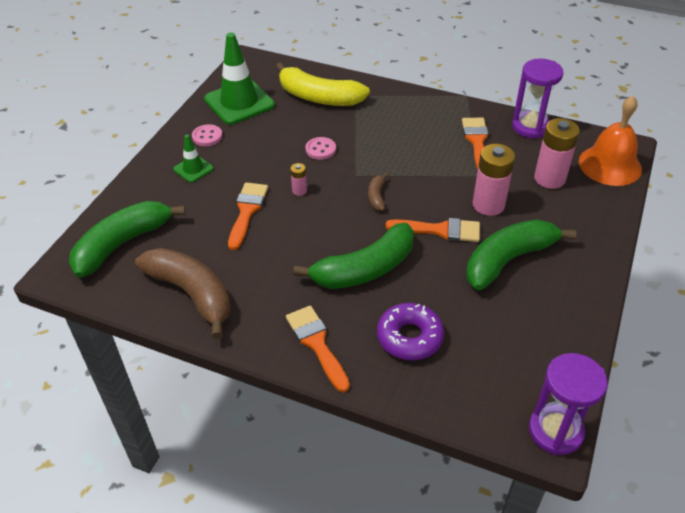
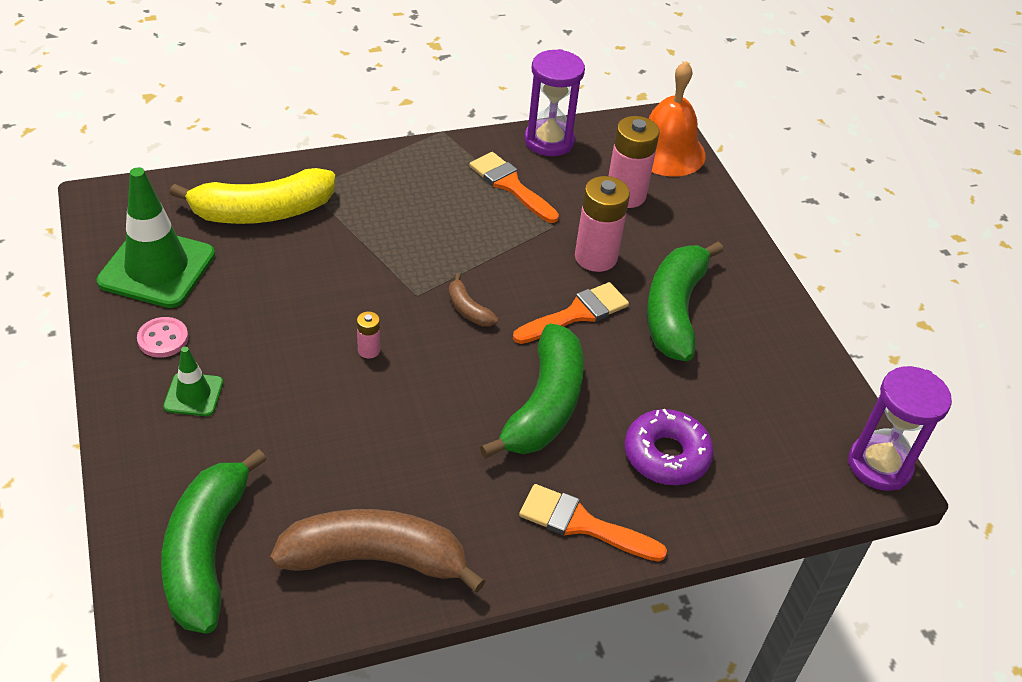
camera: 45 degrees left, 0 degrees up
orange brush [228,182,268,250] -> none
pink button [305,137,336,160] -> none

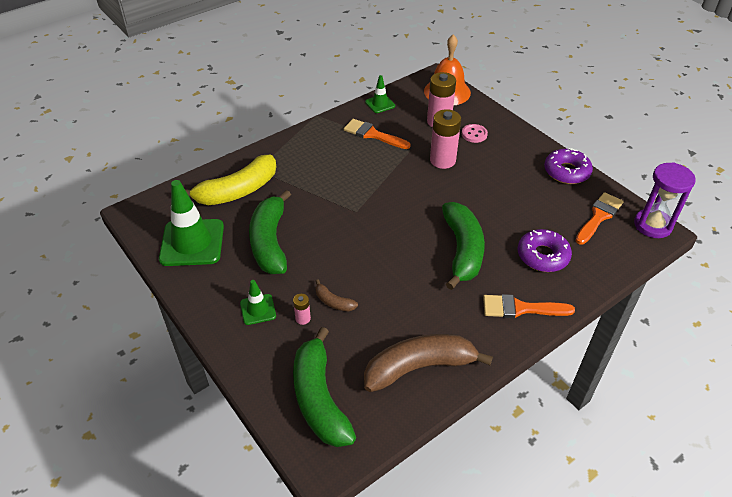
camera: 15 degrees left, 0 degrees up
pink button [137,317,188,358] -> pink button moved to [462,124,488,143]
pink battery [357,311,380,358] -> pink battery moved to [293,294,311,325]
brown banana [449,273,498,326] -> brown banana moved to [316,279,358,311]
orange brush [513,282,629,344] -> orange brush moved to [575,192,624,245]
purple hourglass [525,49,585,156] -> green traffic cone [365,75,395,113]
green banana [647,242,723,362] -> green banana moved to [249,190,291,274]
none -> purple donut [544,148,593,184]

